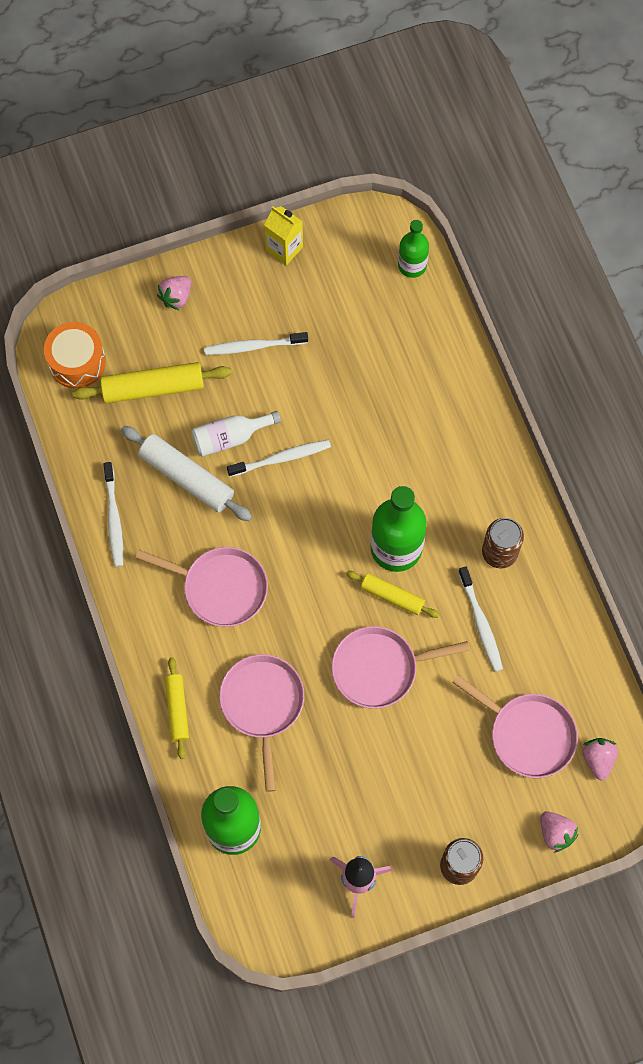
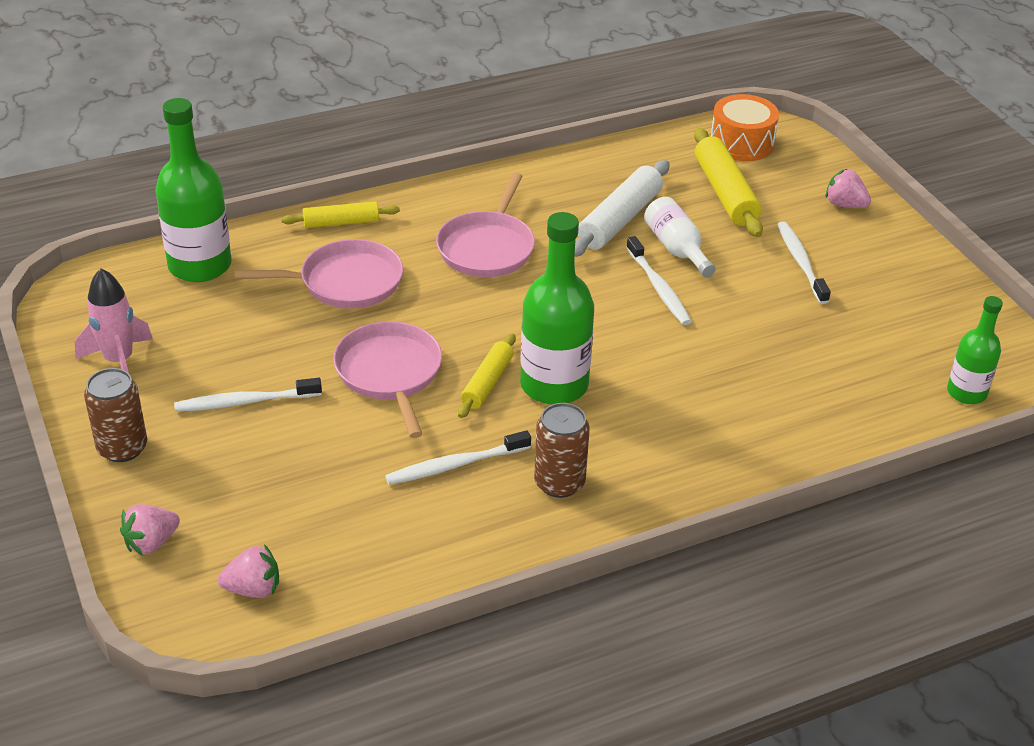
camera: 85 degrees right, 30 degrees down
white toothbrush [104,462,123,567] -> white toothbrush moved to [174,378,322,412]
yellow carton [264,206,303,265] -> none
pink pan [452,674,578,778] -> none

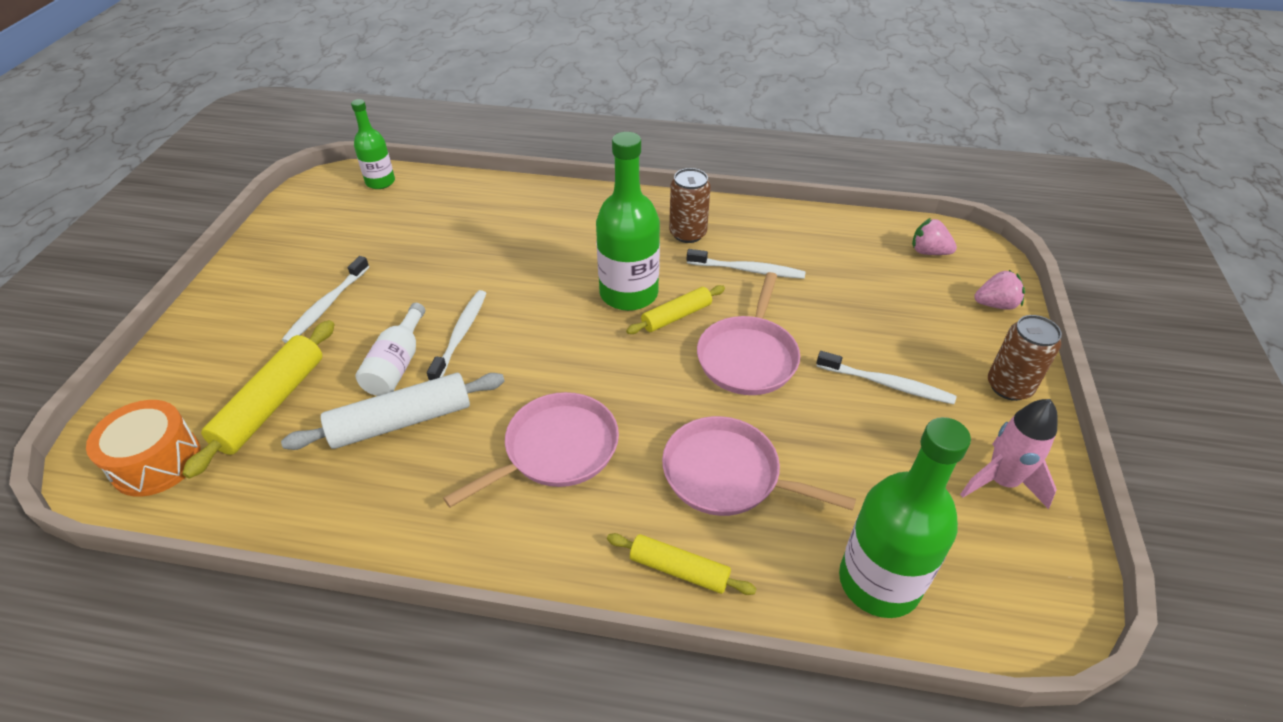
camera: 145 degrees left, 5 degrees up
pink strawberry [826,169,871,208] -> none

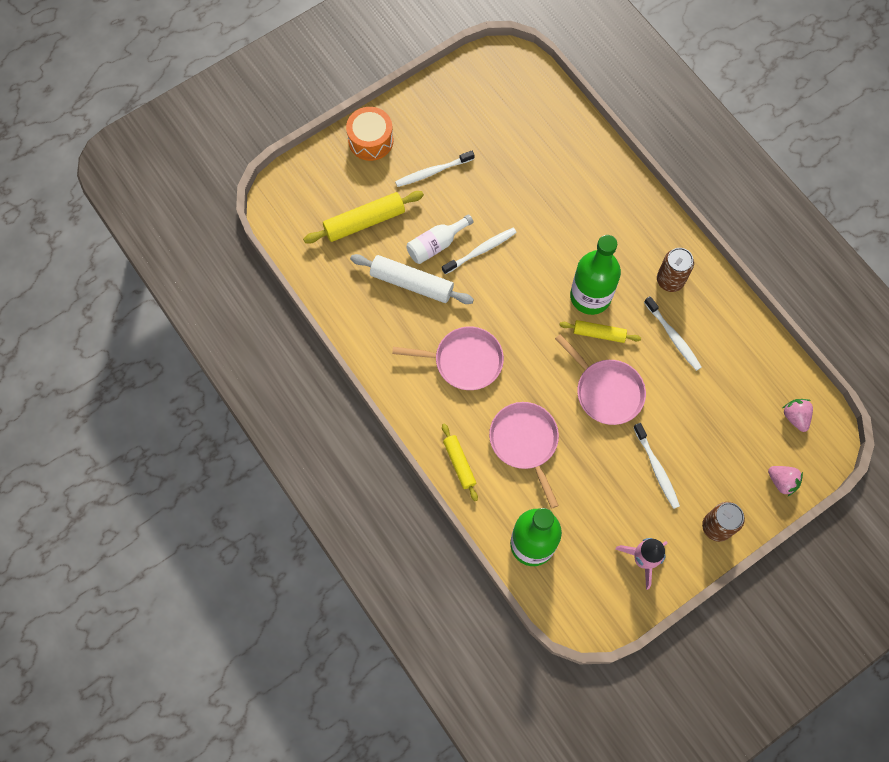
camera: 45 degrees right, 25 degrees up
orange drum [86,400,201,497] -> orange drum moved to [346,107,393,161]
green bottle [351,99,395,189] -> none
pink pan [697,272,800,395] -> pink pan turned 105 degrees counterclockwise [555,334,646,425]

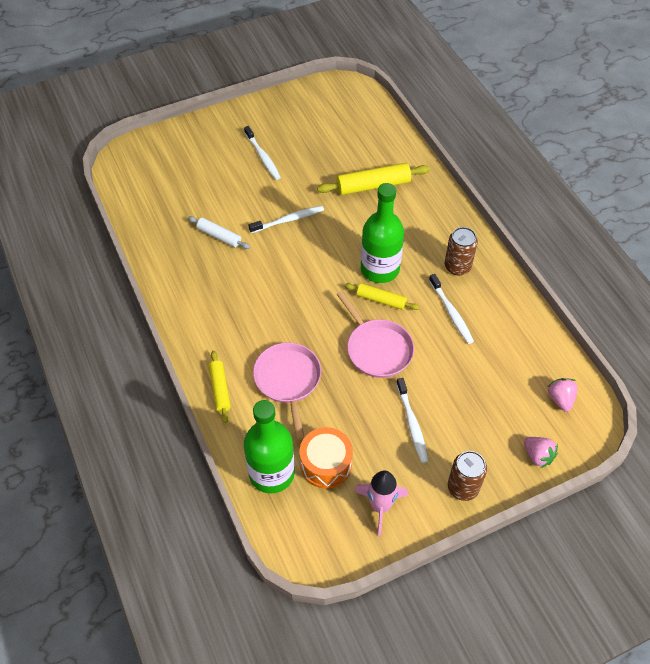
camera: 10 degrees right, 15 degrees down
yellow rolling pin [303,191,424,244] -> yellow rolling pin moved to [317,163,430,195]
orange drum [346,107,393,161] -> orange drum moved to [300,427,353,489]
white rolling pin [350,254,474,304] -> white rolling pin [188,216,250,249], size x0.62
pink pan [392,327,504,390] -> none
white toothbrush [395,151,475,187] -> white toothbrush turned 105 degrees counterclockwise [244,126,281,180]
white bottle [406,214,474,264] -> none

